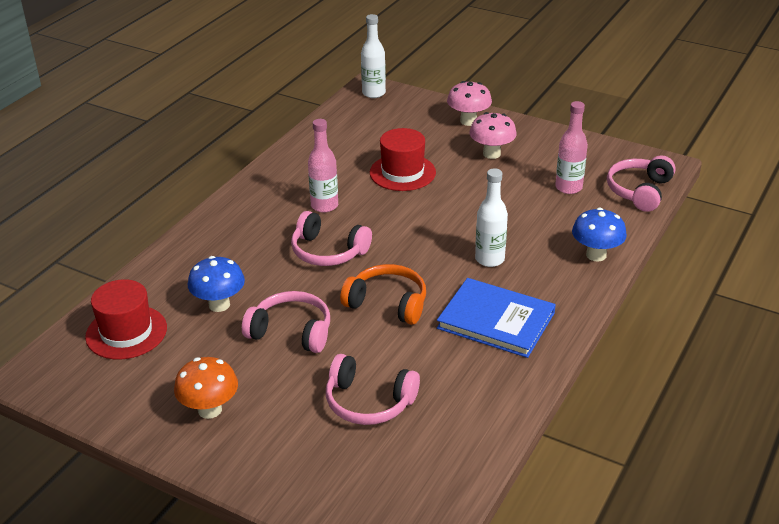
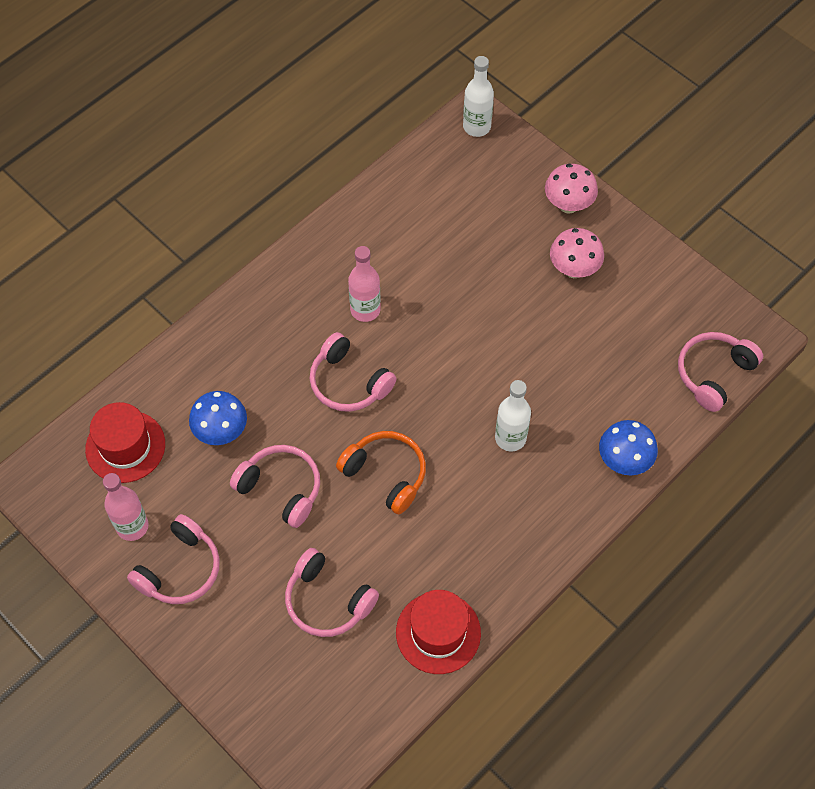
camera: 15 degrees right, 25 degrees up
orange mushroom [174,357,238,419] -> pink headphones [127,514,220,604]
red hat [370,128,436,191] -> red hat moved to [396,590,481,674]
blue book [437,278,556,358] -> none
pink bottle [555,101,588,194] -> pink bottle moved to [103,473,149,541]

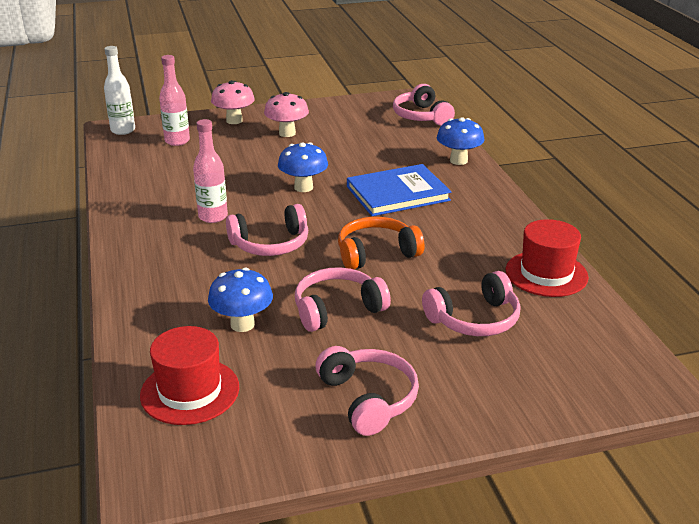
camera: 60 degrees left, 30 degrees down
pink bottle [103,473,149,541] -> pink bottle moved to [159,55,190,146]
white bottle [495,380,531,452] -> blue book [347,164,451,216]
none -> blue mushroom [278,142,328,192]

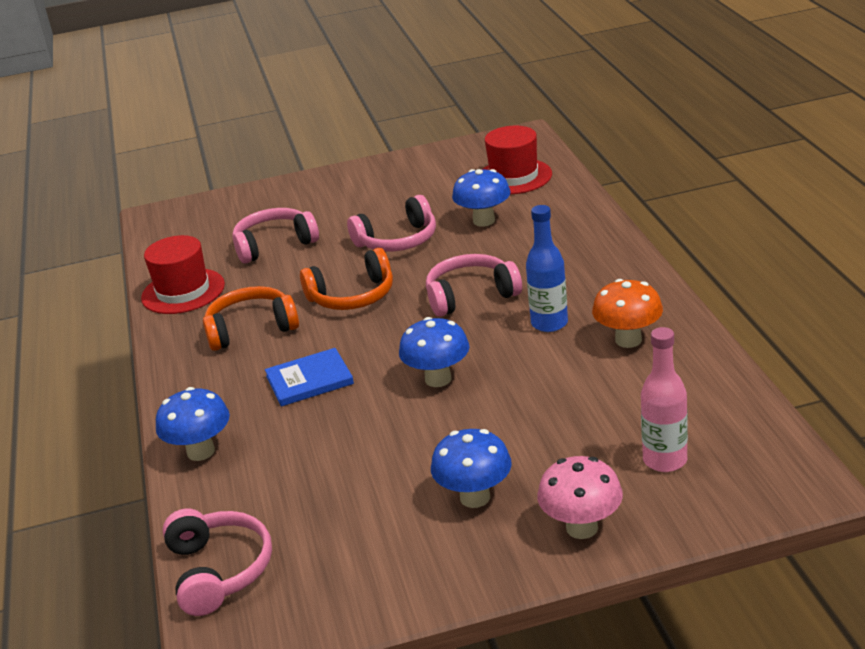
camera: 175 degrees left, 0 degrees up
white bottle [104,46,135,135] -> none
pink bottle [193,119,228,223] -> blue bottle [526,205,568,332]
pink mushroom [264,92,309,137] -> blue mushroom [431,429,512,508]
pink headphones [315,346,419,436] -> none
blue book [347,164,451,216] -> blue book [265,348,354,407], size x0.65
none -> orange headphones [203,286,299,351]
none -> orange mushroom [592,279,663,348]

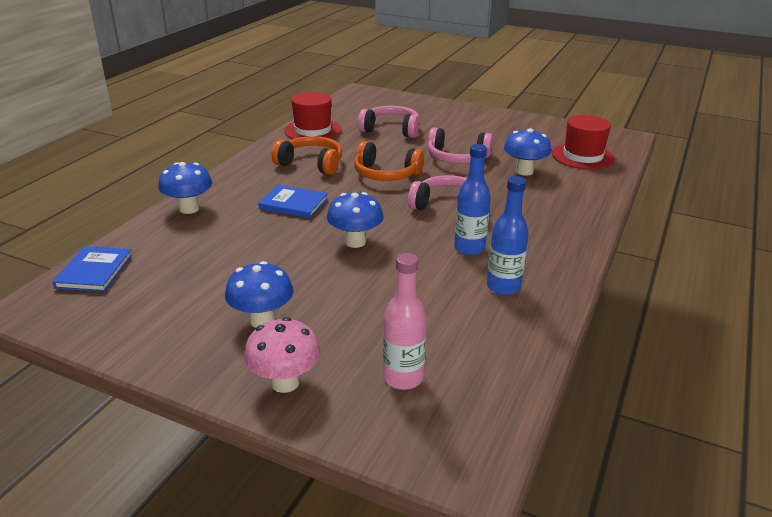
camera: 35 degrees right, 0 degrees up
pink headphones [162,509,272,616] -> blue book [52,246,132,292]
orange mushroom [592,279,663,348] -> blue bottle [487,176,529,295]

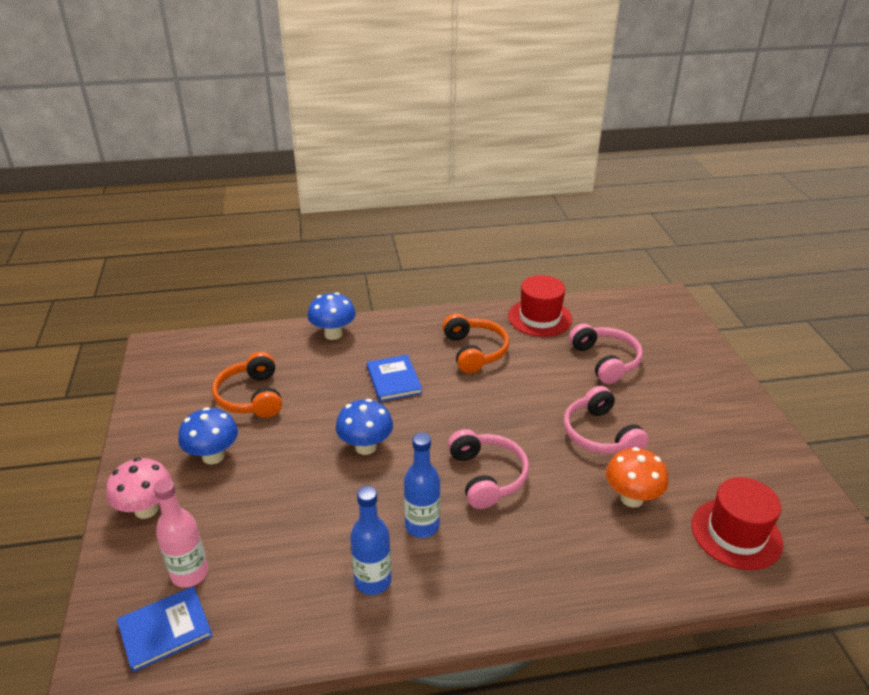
camera: 55 degrees right, 5 degrees up
blue book [52,246,132,292] -> blue book moved to [117,586,212,672]
orange headphones [354,141,424,181] -> orange headphones moved to [212,352,282,418]
blue mushroom [504,128,551,176] -> orange mushroom [606,447,668,507]

